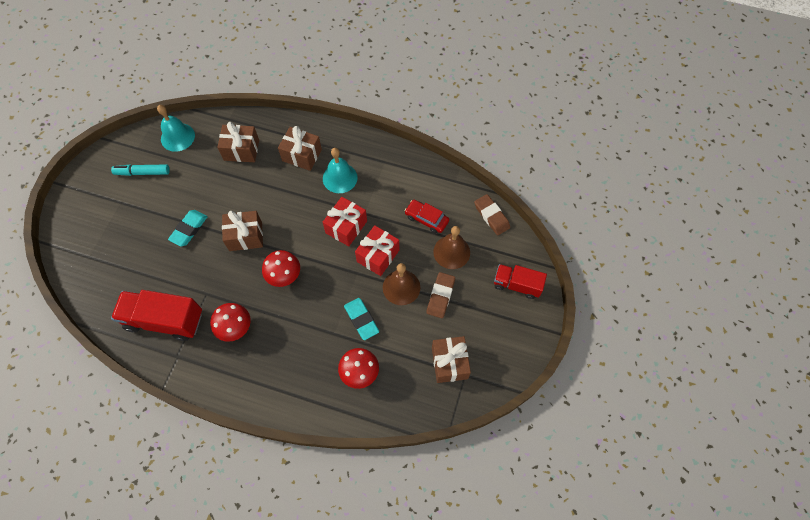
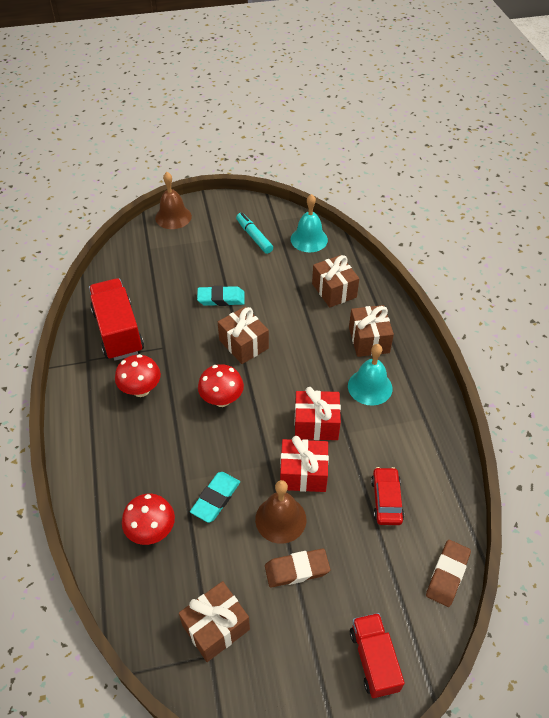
camera: 60 degrees right, 15 degrees down
brown bell [433,226,470,269] -> brown bell moved to [155,172,192,229]

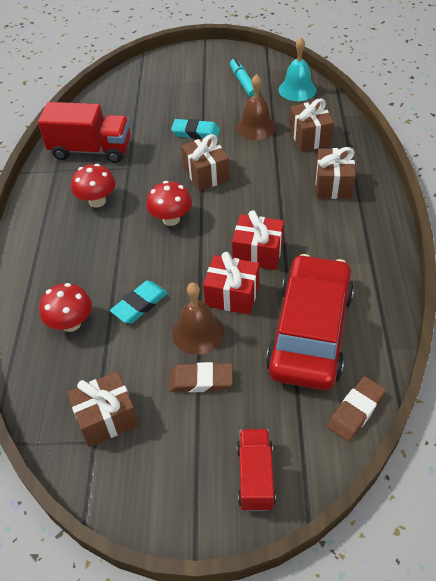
camera: 15 degrees right, 0 degrees up
red truck [89,278,144,361] -> red truck turned 105 degrees clockwise [38,102,131,163]
brown bell [155,172,192,229] -> brown bell moved to [236,74,276,140]
turquoise bell [348,344,392,406] -> none
red car [371,467,404,525] -> red car [266,254,354,390], size x2.33

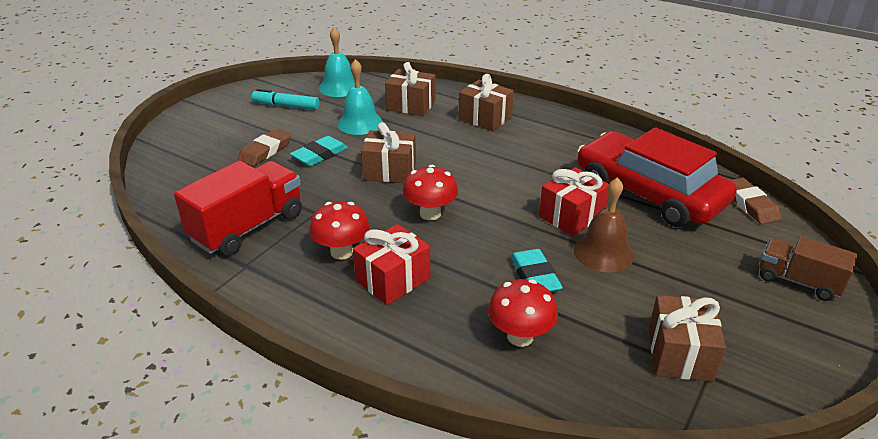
camera: 60 degrees left, 15 degrees down
brown eraser [169,362,233,392] -> brown eraser moved to [238,129,291,166]
red gift [232,210,284,270] -> red gift moved to [353,224,430,305]
brown bell [236,74,276,140] -> turquoise bell [337,59,383,135]
red truck [237,429,276,511] -> brown truck [759,236,857,301]

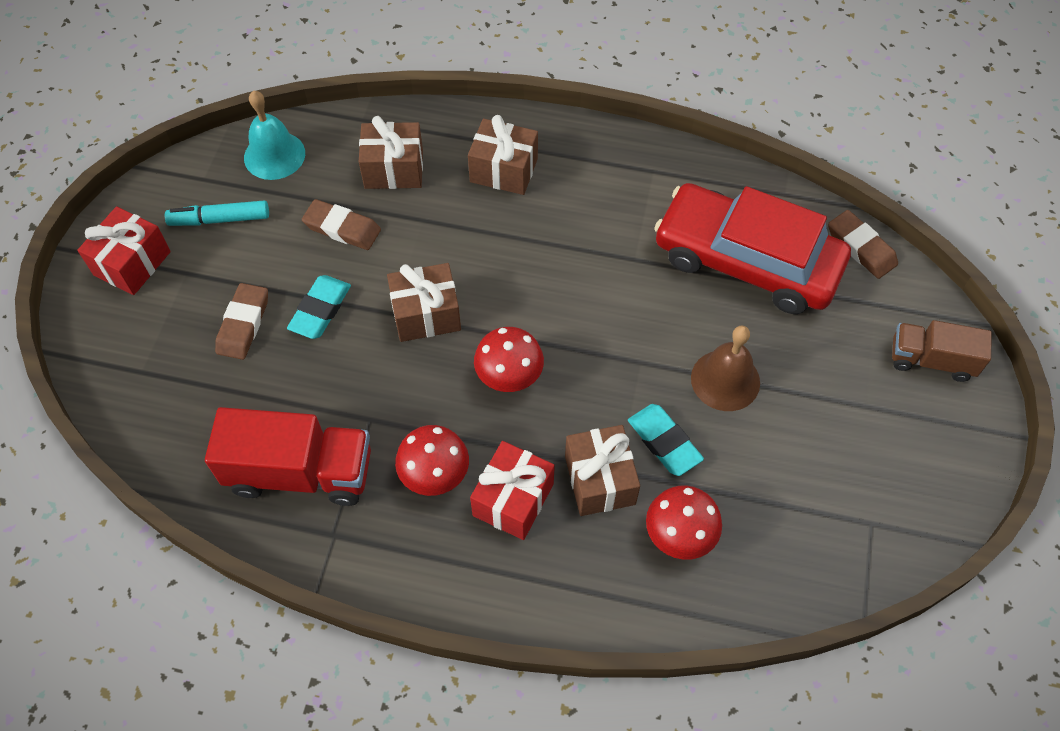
camera: 20 degrees left, 25 degrees up
red truck [174,160,302,256] -> red truck turned 75 degrees clockwise [205,407,371,506]
turquoise bell [337,59,383,135] -> brown eraser [302,199,381,250]
red gift [539,167,609,236] -> red gift moved to [77,206,171,295]
brown gift [649,295,726,382] -> brown gift moved to [565,425,640,516]

